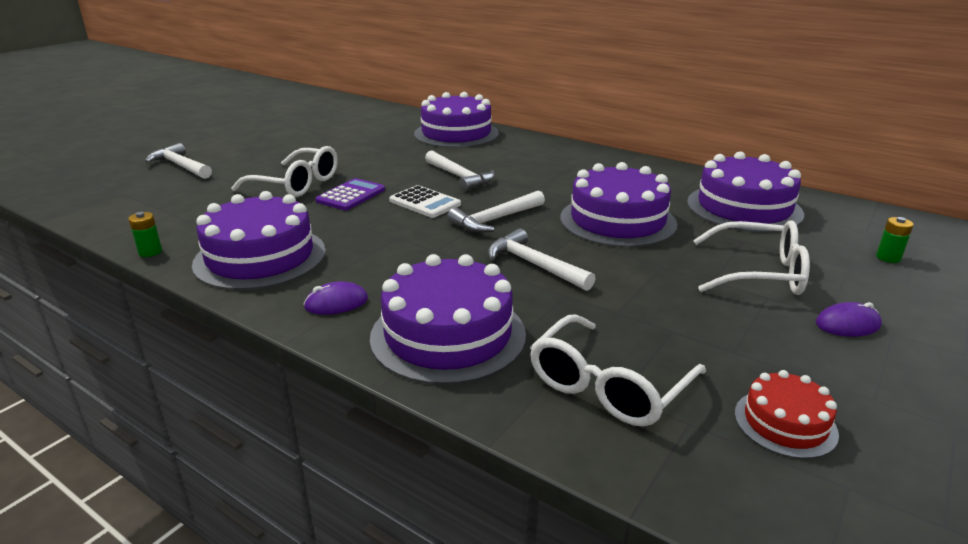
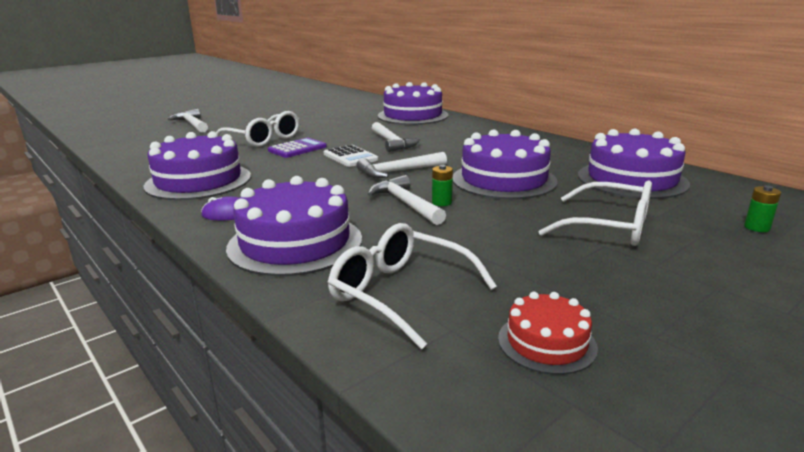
camera: 15 degrees right, 5 degrees down
green battery [128,212,162,257] -> green battery moved to [432,165,453,206]
white glasses [530,314,706,426] -> white glasses turned 75 degrees clockwise [328,223,497,349]
purple mouse [816,302,882,337] -> none

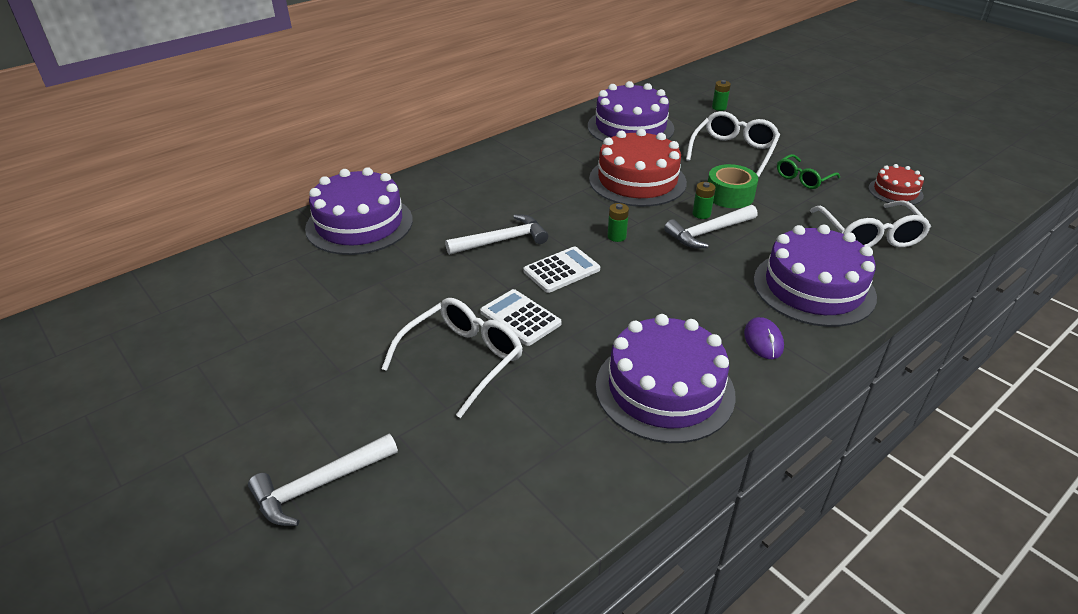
camera: 90 degrees left, 15 degrees up
purple calculator [268,138,327,158] -> white calculator [480,289,561,346]
white glasses [328,223,497,349] -> white glasses turned 45 degrees counterclockwise [810,200,931,248]
white hammer [356,152,447,178] -> green battery [607,203,629,242]
purple cake [453,129,558,199] -> red cake [589,129,687,207]
none -> green tape [708,164,758,208]
none -> green glasses [777,154,840,189]

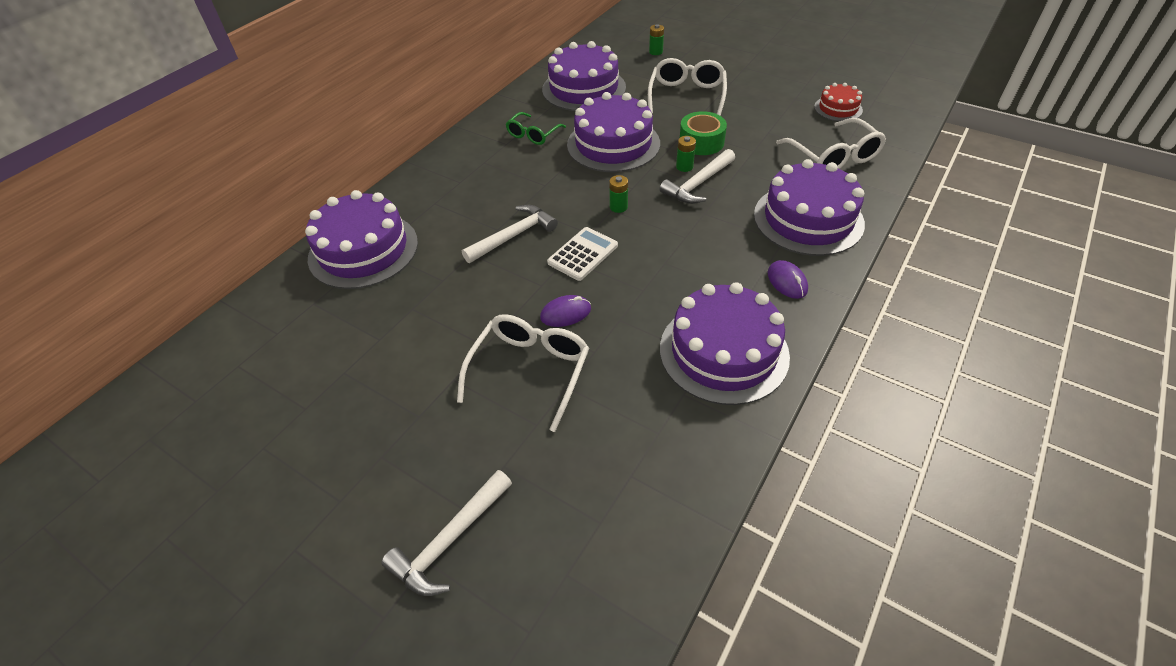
camera: 15 degrees left, 10 degrees up
white calculator [480,289,561,346] -> purple mouse [540,295,591,327]
red cake [589,129,687,207] -> purple cake [567,92,660,172]
green glasses [777,154,840,189] -> green glasses moved to [506,112,566,145]

